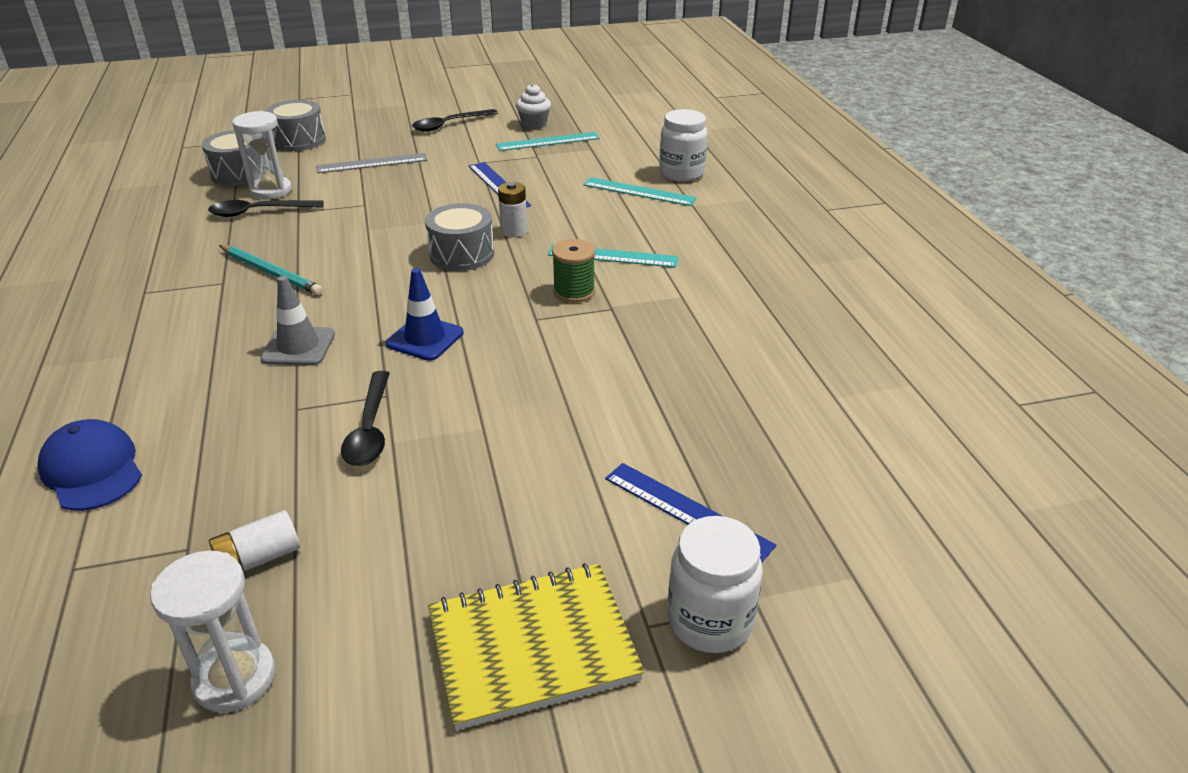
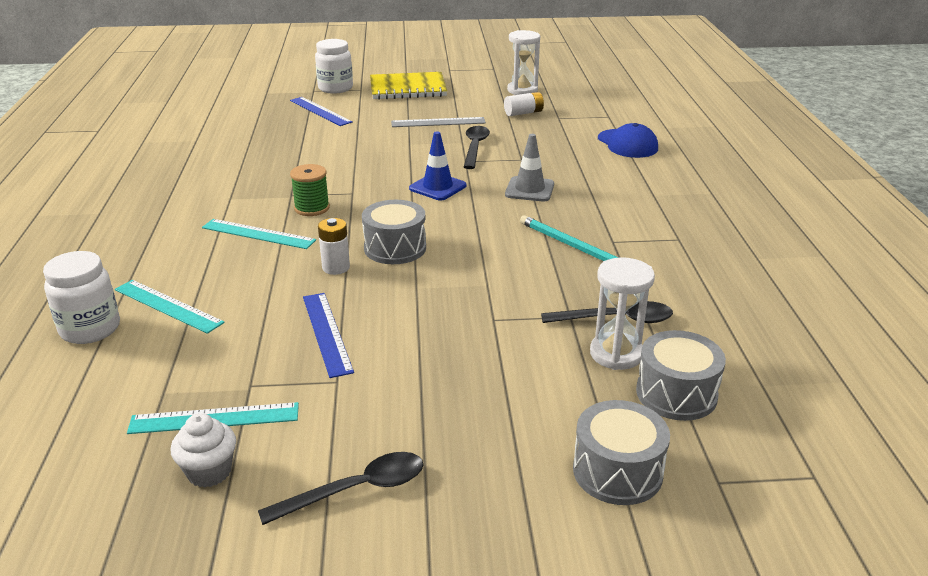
camera: 170 degrees left, 5 degrees down
grey ruler [316,153,427,173] -> grey ruler moved to [391,117,486,127]

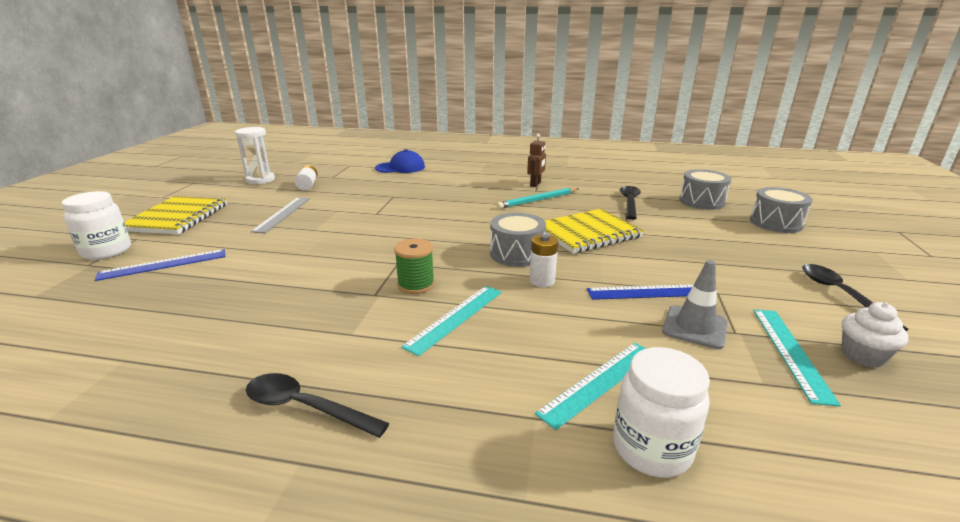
camera: 75 degrees left, 5 degrees down
blue traffic cone [409,131,467,201] -> none
black spoon [464,126,490,169] -> black spoon moved to [246,373,389,438]
grey traffic cone [505,134,554,202] -> grey traffic cone moved to [662,260,728,349]
white hourglass [590,257,655,370] -> none
none -> brown robot [527,134,546,187]
none -> yellow notebook [545,209,644,254]

